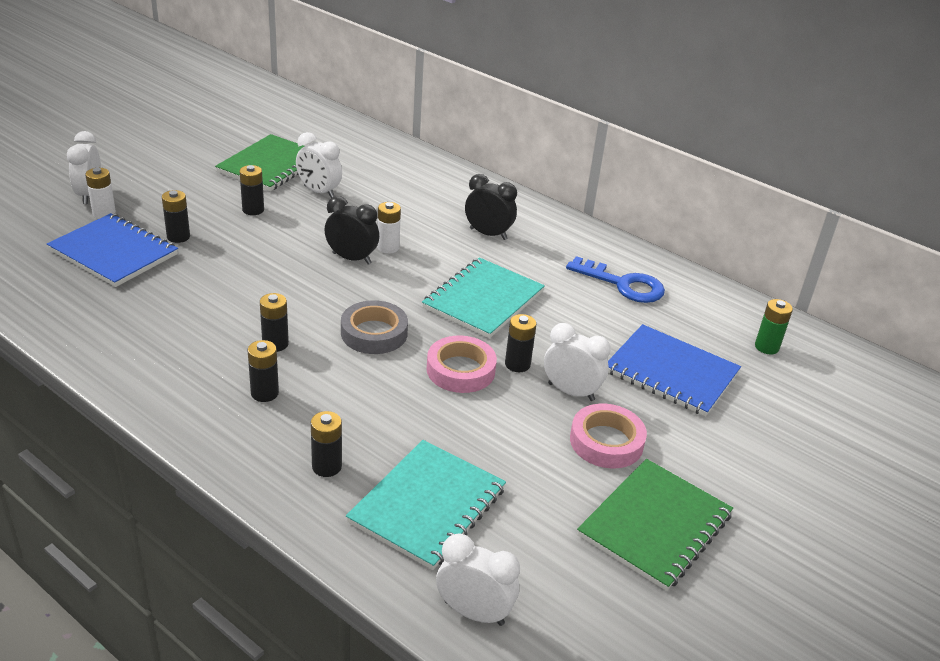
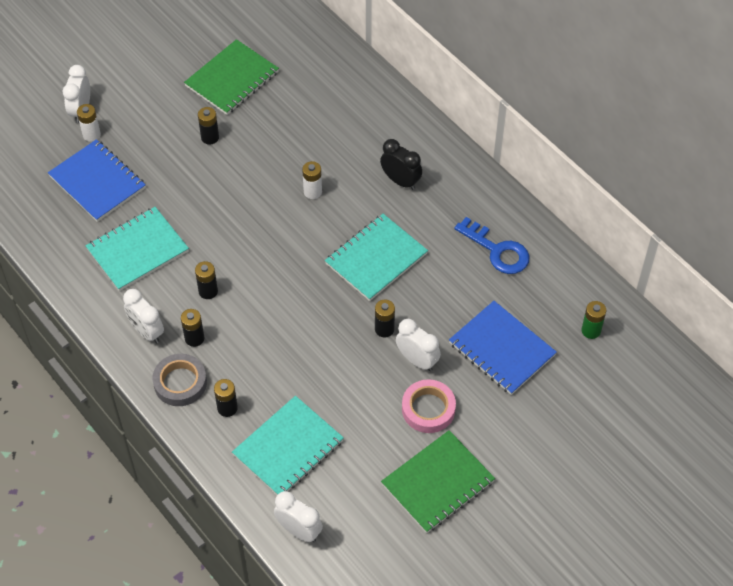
camera: 15 degrees right, 20 degrees up
black battery [162,190,190,243] -> none
white clock [296,132,342,198] -> white clock moved to [123,289,164,344]
black clock [325,196,379,265] -> none
grey tape [341,300,408,354] -> grey tape moved to [152,354,207,406]
pink tape [427,336,497,393] -> none
none -> turquoise notebook [85,207,189,291]

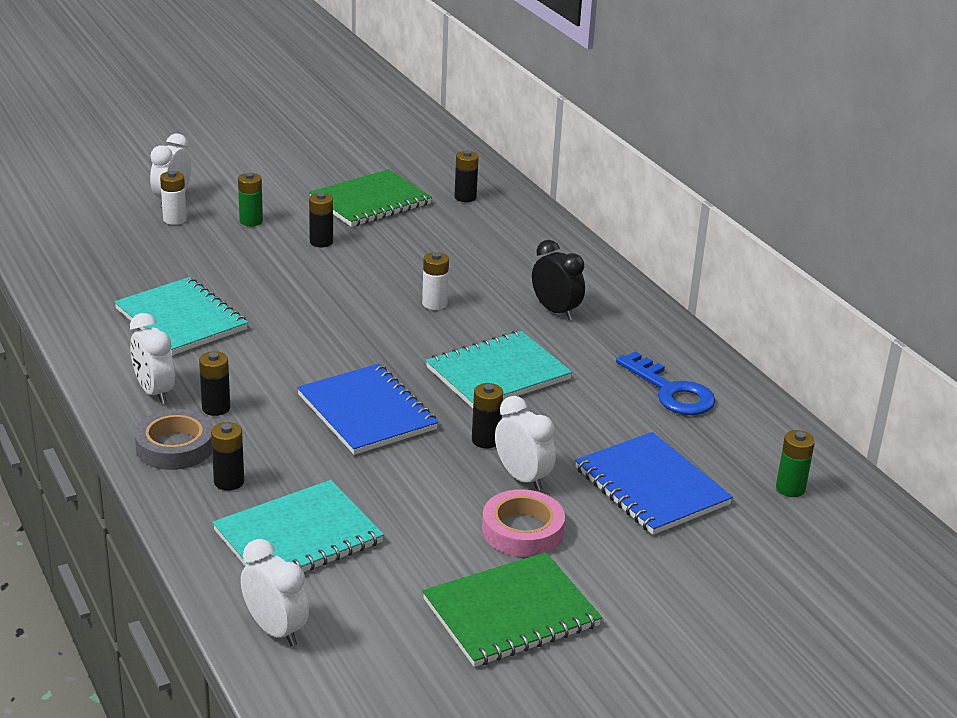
camera: 10 degrees right, 25 degrees down
blue notebook [48,139,146,222] -> blue notebook moved to [297,364,438,455]
turquoise notebook [85,207,189,291] -> turquoise notebook turned 75 degrees clockwise [114,277,248,355]
black battery [195,261,218,299] -> black battery moved to [454,150,479,202]
none -> green battery [238,172,263,226]

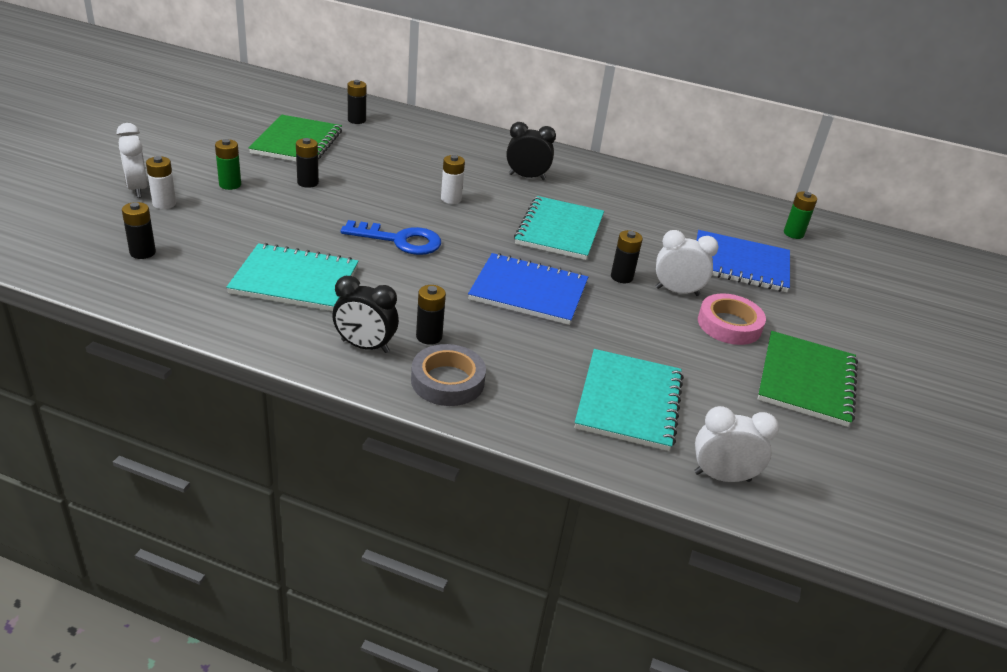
camera: 45 degrees left, 5 degrees up
white clock [130,313,175,404] -> black clock [332,276,399,353]
black battery [211,422,244,491] -> black battery moved to [122,202,156,259]
blue key [616,351,715,415] -> blue key moved to [341,220,441,255]

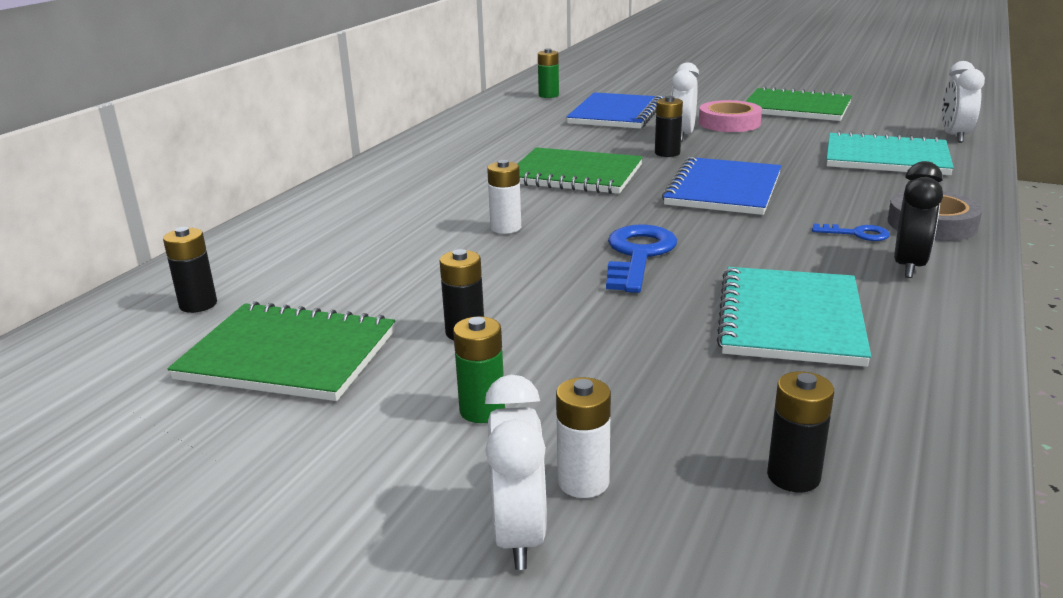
camera: 80 degrees left, 10 degrees down
white clock [117,123,148,198] -> white clock turned 75 degrees counterclockwise [485,375,547,570]
black battery [416,285,446,345] -> blue key [812,224,890,241]
black clock [506,122,556,180] -> none
turquoise notebook [514,196,604,260] -> green notebook [518,147,643,194]

